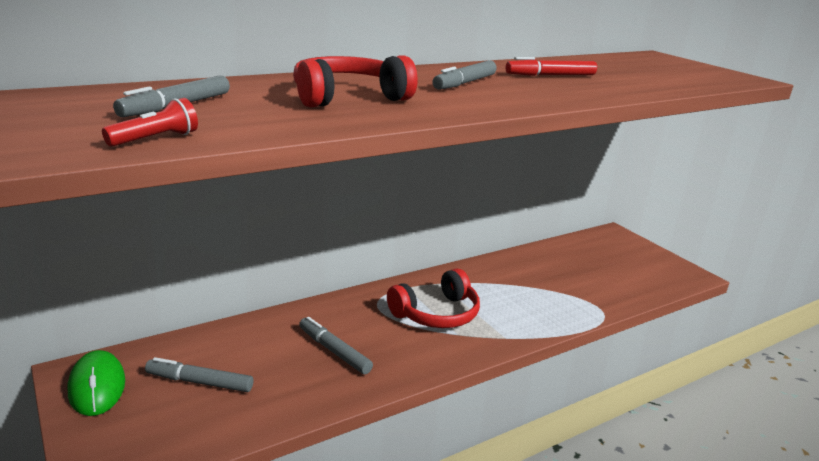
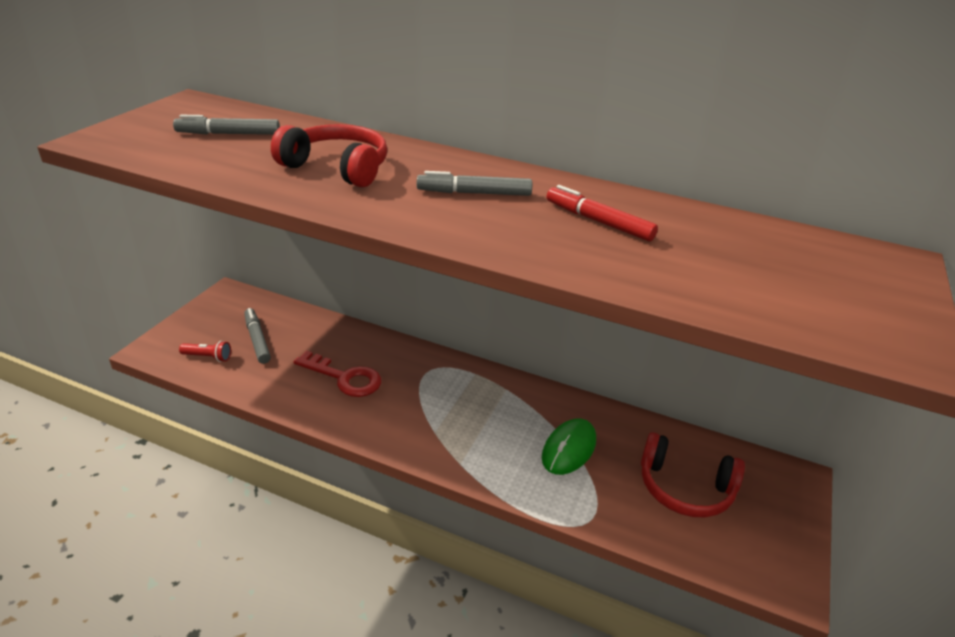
camera: 55 degrees right, 10 degrees up
green mouse [68,350,125,416] -> green mouse moved to [542,419,596,475]
red flashlight [102,98,198,147] -> red flashlight moved to [179,341,231,362]
grey marker [299,317,373,374] -> red key [294,351,381,397]
red headphones [387,268,480,328] -> red headphones moved to [641,432,745,517]

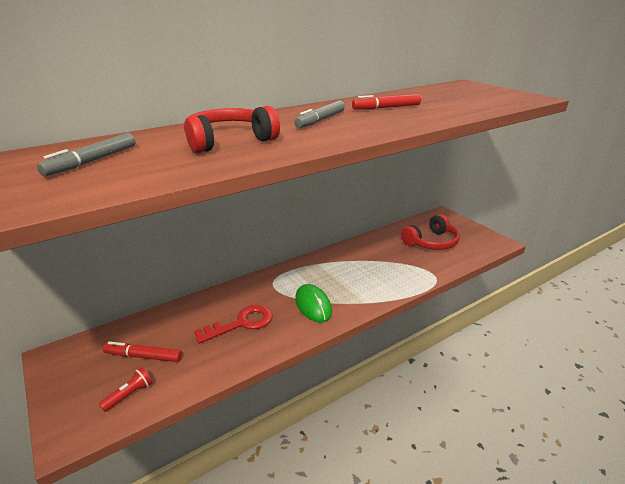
camera: 55 degrees left, 5 degrees down
grey marker [244,308,271,364] -> red marker [103,341,182,362]
green mouse [542,419,596,475] -> green mouse moved to [295,284,332,323]

